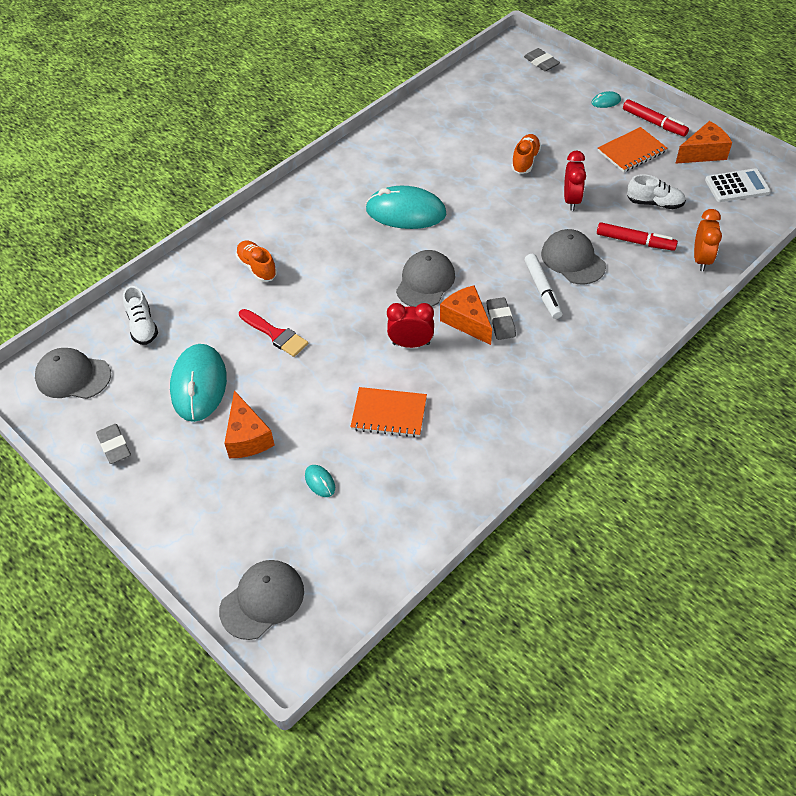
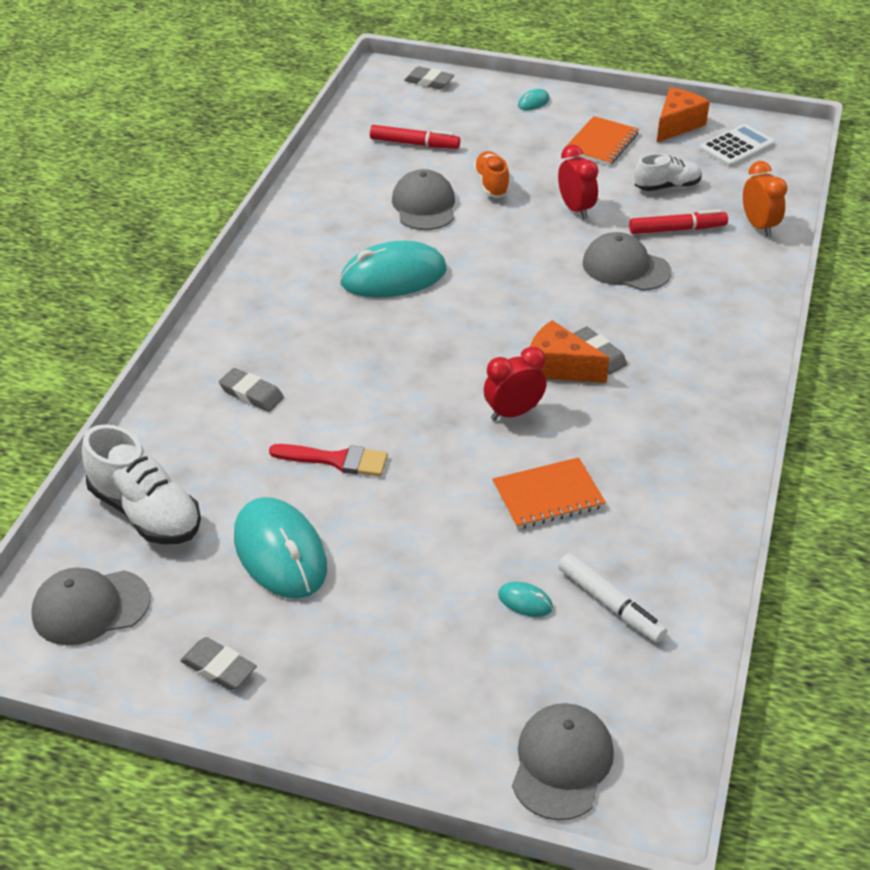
camera: 30 degrees left, 10 degrees down
white shoe [123,286,158,345] -> white shoe [82,424,201,544], size x1.61
orange cheese [224,390,275,458] -> none
orange shoe [236,241,277,282] -> grey eraser [219,368,284,412]
grey cap [396,250,455,307] -> grey cap moved to [392,169,455,230]
white marker [525,254,563,319] -> white marker moved to [558,553,667,643]
red marker [623,99,689,137] -> red marker moved to [370,125,460,149]

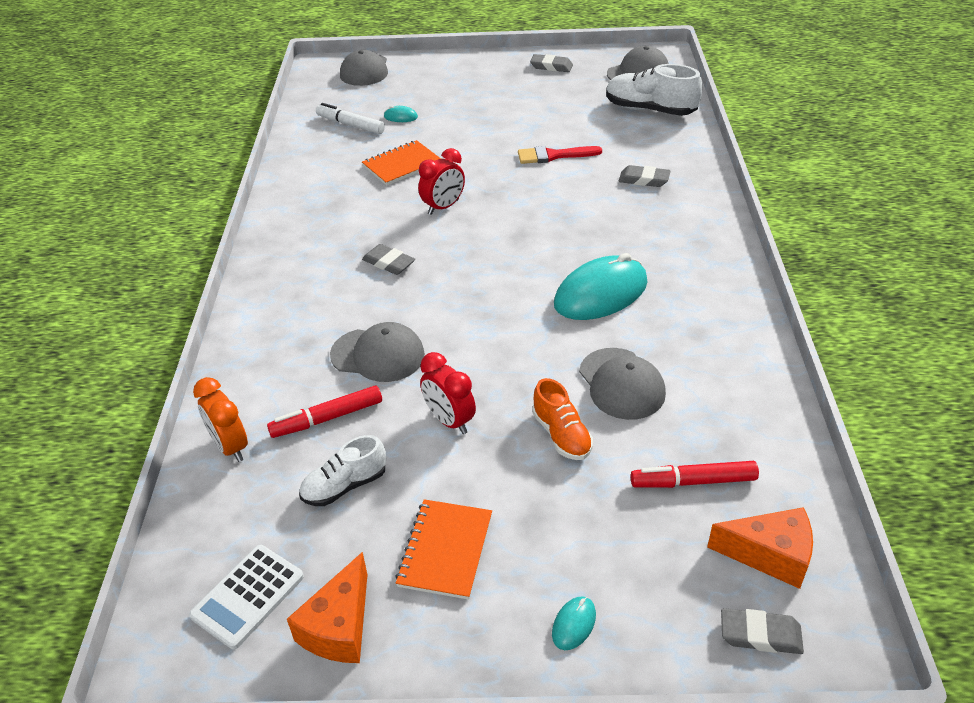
camera: 165 degrees right, 0 degrees up
turquoise mouse [234,497,327,599] -> none
orange cheese [530,320,609,383] -> orange cheese moved to [707,507,813,589]

